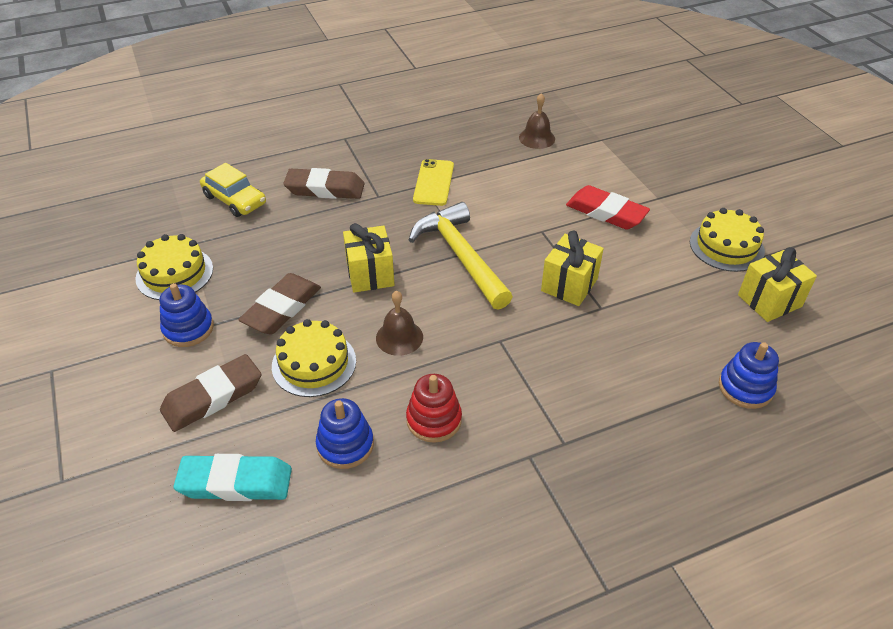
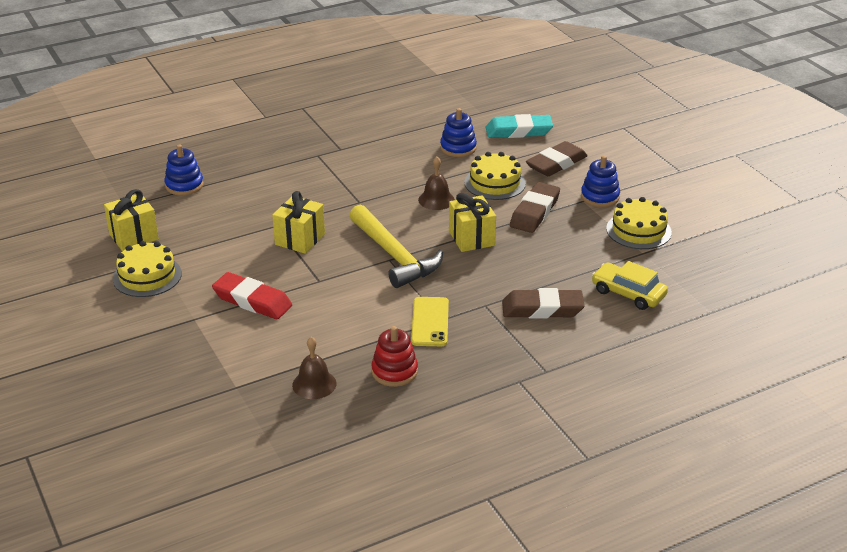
camera: 175 degrees right, 10 degrees down
red stacking toy [406,374,462,443] -> red stacking toy moved to [371,326,418,387]

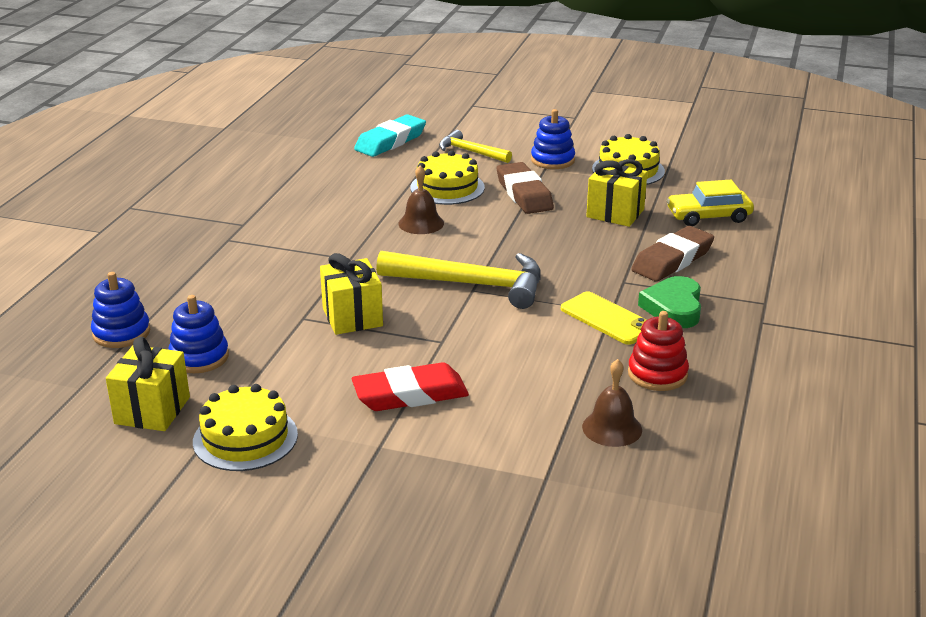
camera: 45 degrees left, 5 degrees down
blue stacking toy [440,108,477,157] -> blue stacking toy moved to [168,295,229,373]
yellow gift [449,193,496,252] -> yellow gift moved to [586,159,647,227]
brown eraser [526,141,588,176] -> yellow hammer [439,130,512,163]
none -> green heart [638,276,701,328]

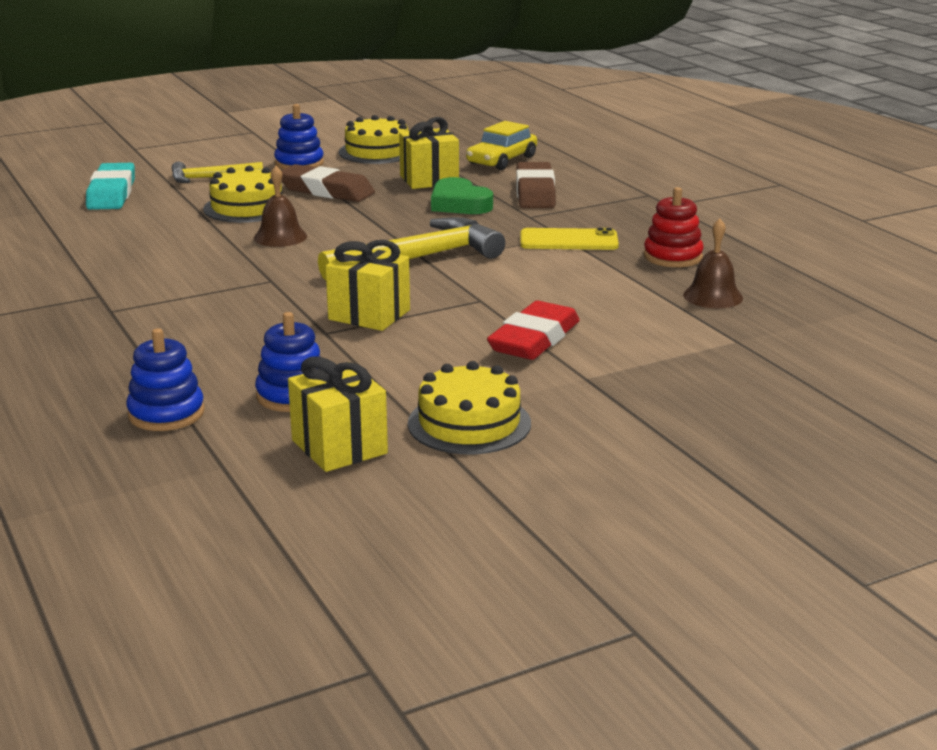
camera: 45 degrees left, 5 degrees down
green heart [638,276,701,328] -> green heart moved to [431,177,493,214]

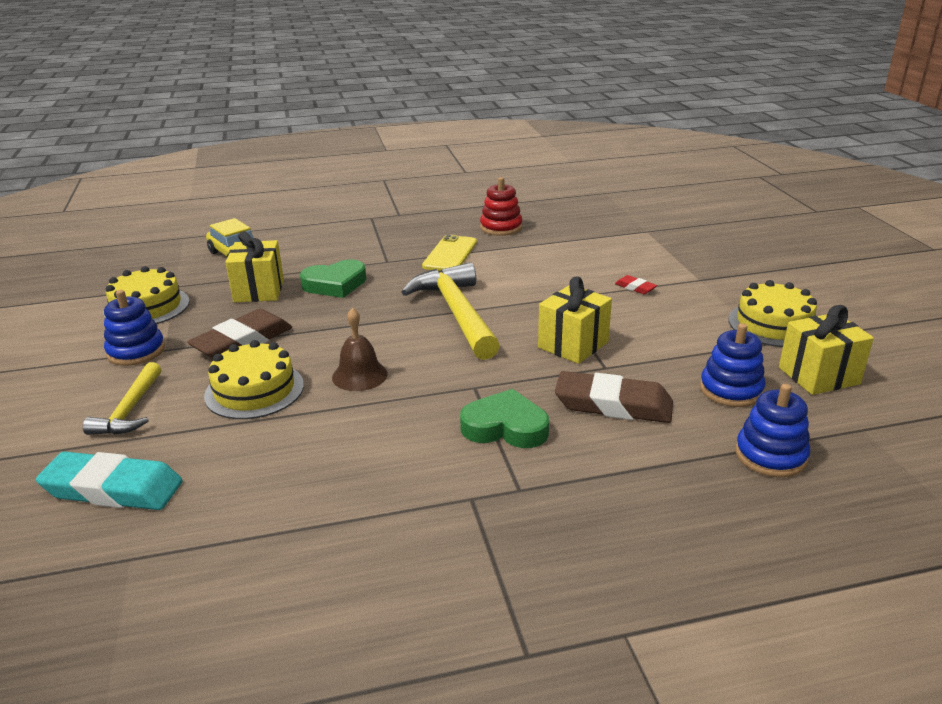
camera: 75 degrees left, 5 degrees up
red eraser [487,301,580,360] -> red eraser [615,275,657,294], size x0.45
brown eraser [516,162,556,208] -> brown eraser moved to [555,371,673,423]
brown bell [683,219,743,308] -> none
none -> green heart [460,389,549,448]

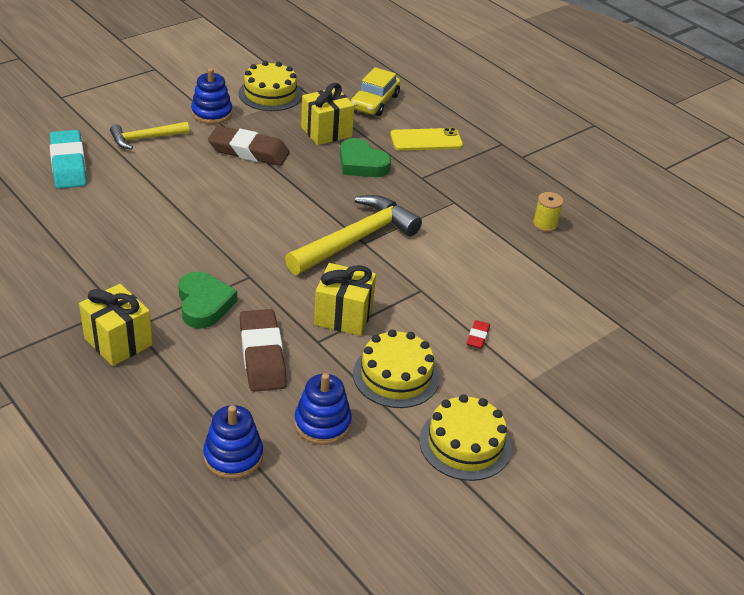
camera: 60 degrees right, 10 degrees up
yellow cake [204,340,304,419] -> yellow cake moved to [353,329,440,408]
brown bell [332,308,387,391] -> none
yellow phone [422,234,477,271] -> yellow phone moved to [390,128,463,151]
red stacking toy [480,177,522,236] -> yellow spool [533,192,563,232]
yellow gift [779,305,874,395] -> yellow gift moved to [79,284,153,366]

